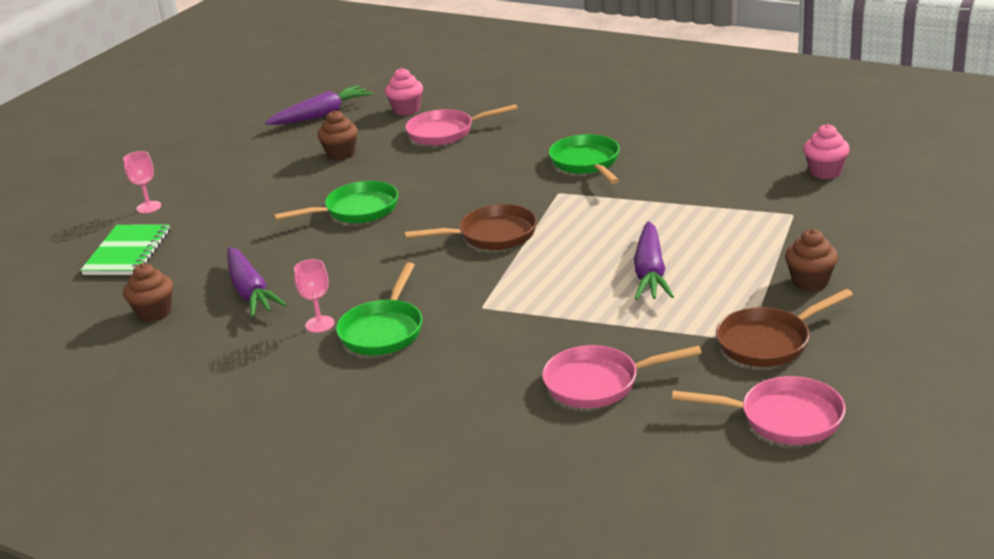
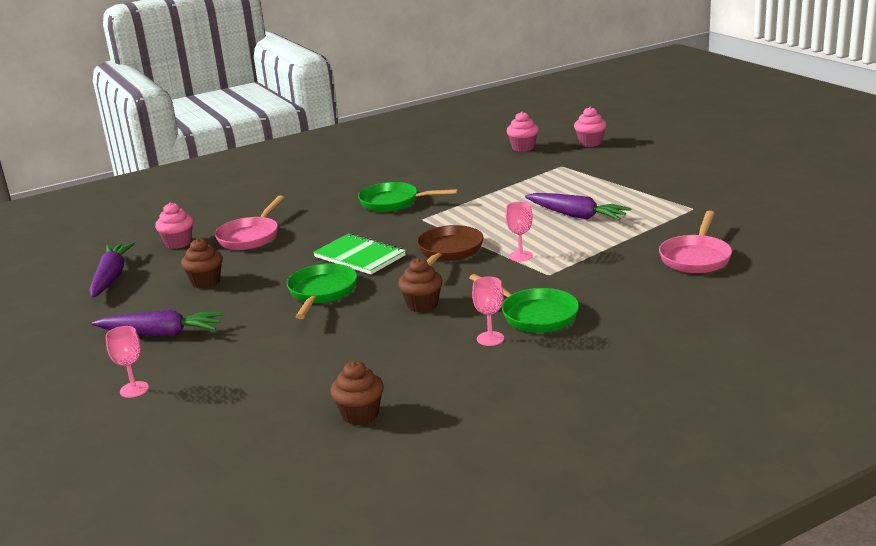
camera: 60 degrees left, 5 degrees down
green notebook [81,224,170,275] -> green notebook moved to [313,233,406,274]
purple carrot [227,247,287,317] -> purple carrot moved to [92,310,224,336]
pink pan [672,376,846,445] -> none
brown pan [716,289,853,367] -> none
brown cupcake [785,229,838,291] -> brown cupcake moved to [398,258,443,313]
none -> pink goblet [506,202,533,261]
none -> pink cupcake [574,107,607,147]

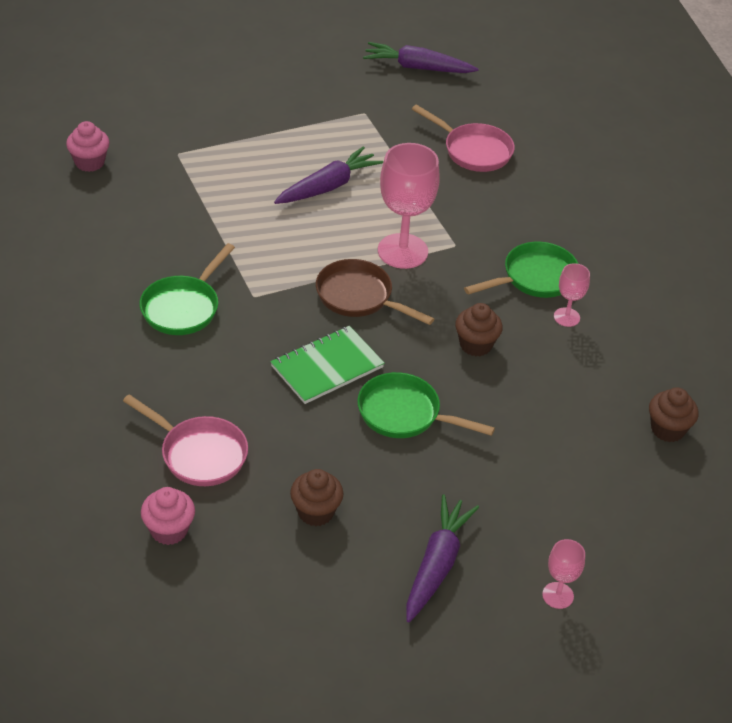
camera: 80 degrees left, 20 degrees up
purple carrot [89,243,135,298] -> purple carrot moved to [363,42,479,73]
pink goblet [506,202,533,261] -> pink goblet [378,143,440,269], size x1.98
pink cupcake [574,107,607,147] -> none

